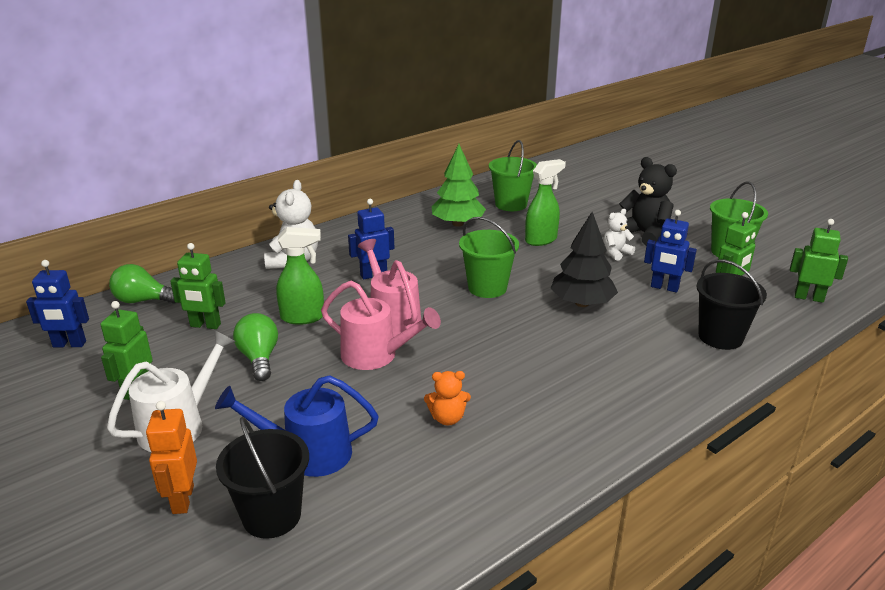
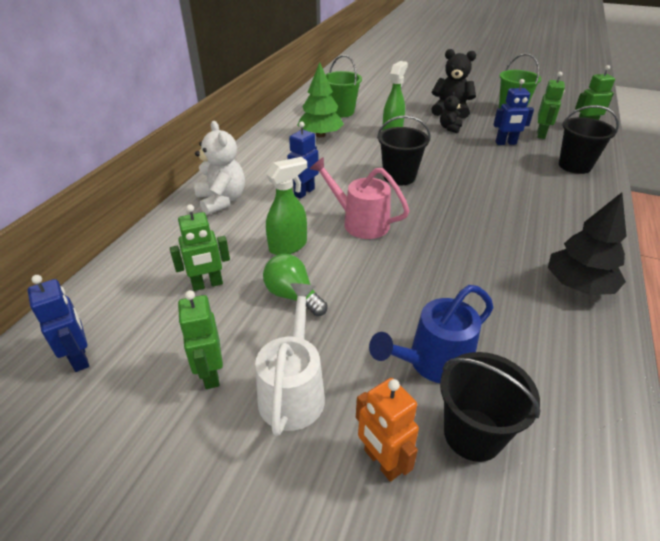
camera: 30 degrees left, 10 degrees up
blue robot [26,260,89,347] -> blue robot turned 90 degrees counterclockwise [27,275,89,372]
green light bulb [109,264,176,304] -> none
pink watering can [321,280,441,370] -> none
orange teddy bear [424,371,471,425] -> none
green bucket [459,217,519,298] -> black bucket [377,115,430,185]
black tree [550,212,618,307] -> black tree moved to [548,192,627,295]
white teddy bear [603,209,635,261] -> black teddy bear [440,92,462,133]

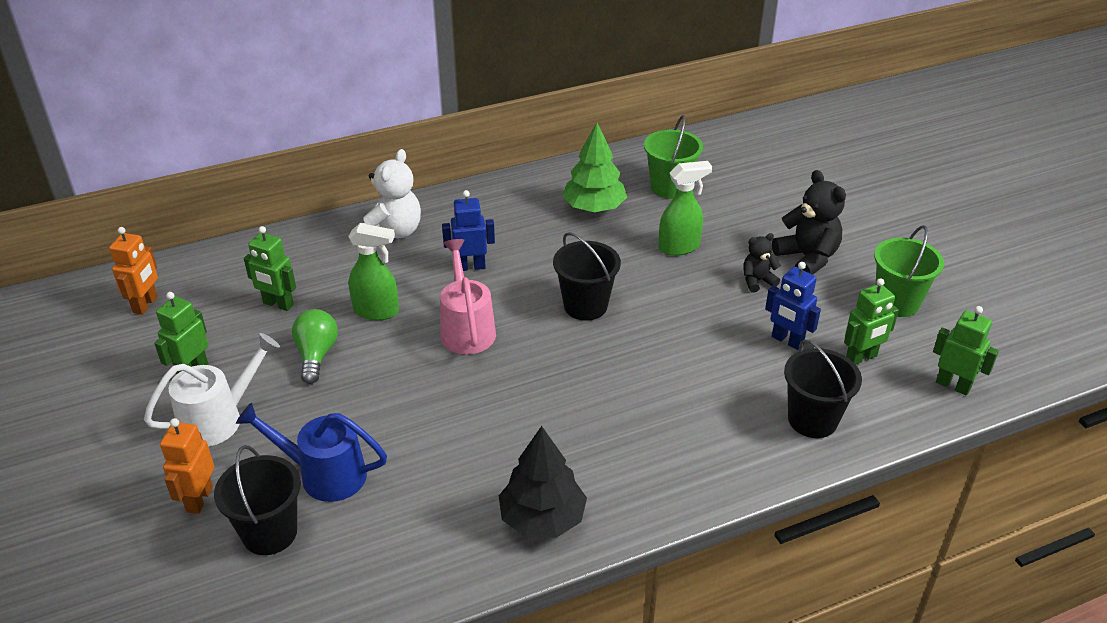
camera: 45 degrees right, 0 degrees up
blue robot [27,275,89,372] -> orange robot [109,227,158,315]

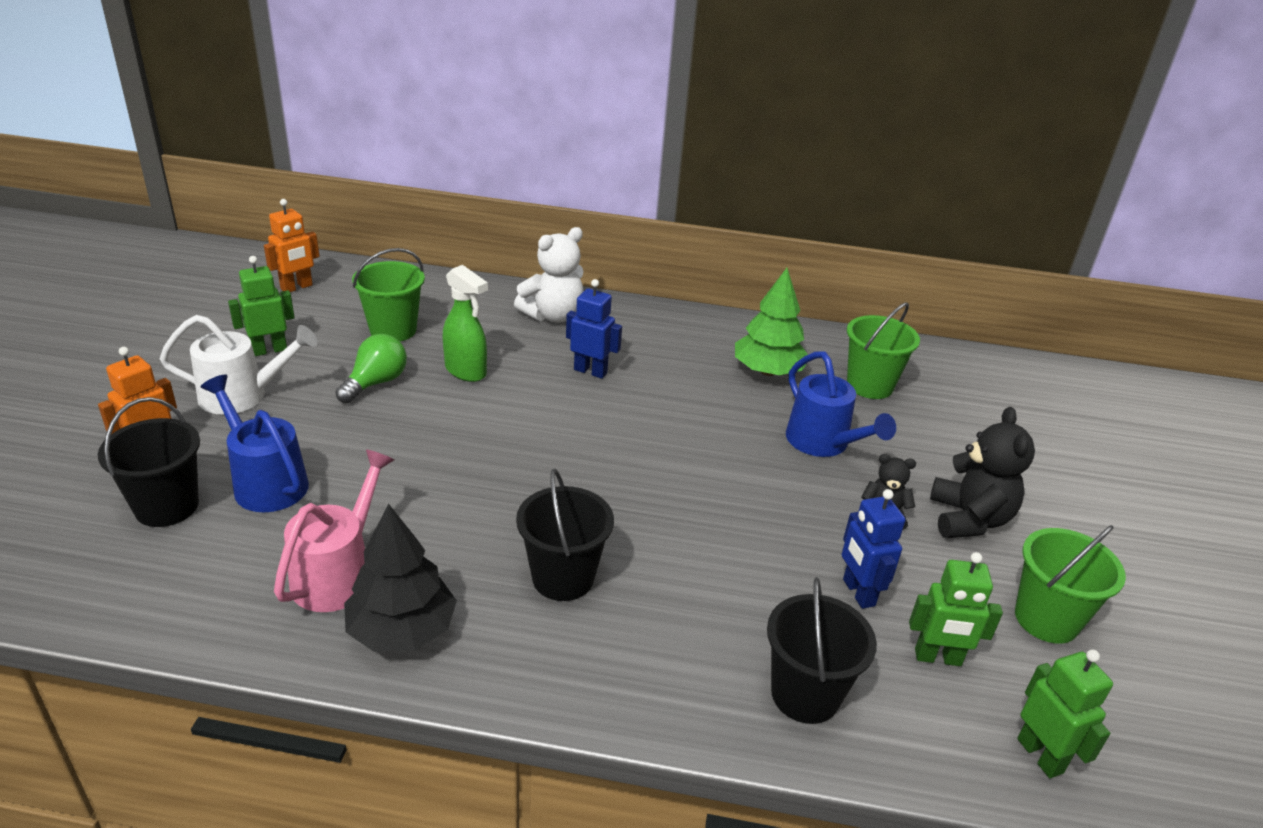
camera: 30 degrees right, 5 degrees down
green robot [244,226,296,311] -> green bucket [352,248,425,341]
pink watering can [440,239,496,354] -> pink watering can moved to [274,449,394,612]
black bucket [553,232,621,321] -> black bucket moved to [516,469,614,601]
green spray bottle [658,161,712,256] -> blue watering can [786,351,896,457]

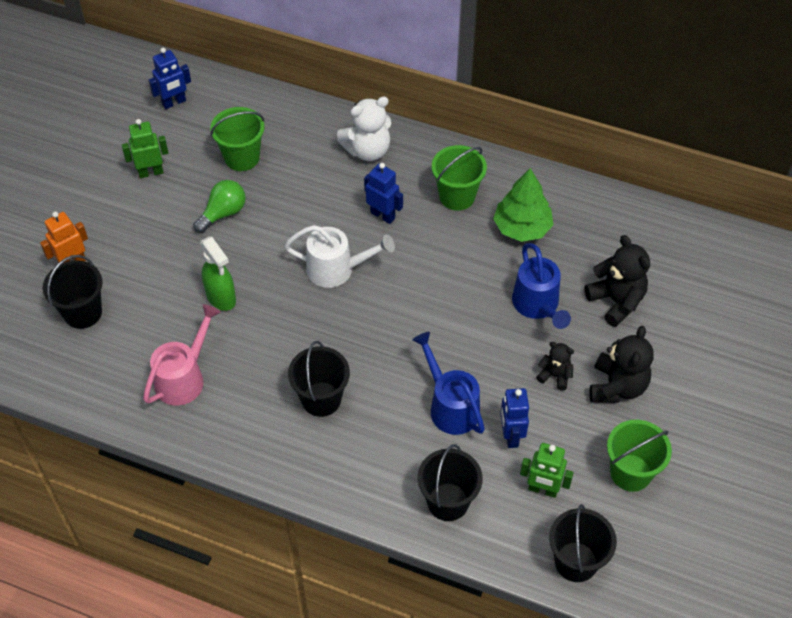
camera: 15 degrees right, 20 degrees up
white watering can [160,315,317,415] -> white watering can moved to [284,225,395,288]
blue watering can [201,375,309,512] -> blue watering can moved to [412,332,485,435]
orange robot [264,199,319,292] -> blue robot [149,48,191,109]
black tree [344,504,457,652] -> none
green spray bottle [442,265,488,382] -> green spray bottle moved to [200,237,236,311]
green bucket [847,303,920,399] -> green bucket moved to [432,145,487,211]
green robot [1017,649,1113,778] -> black bucket [549,504,617,582]
none -> black teddy bear [584,235,650,327]

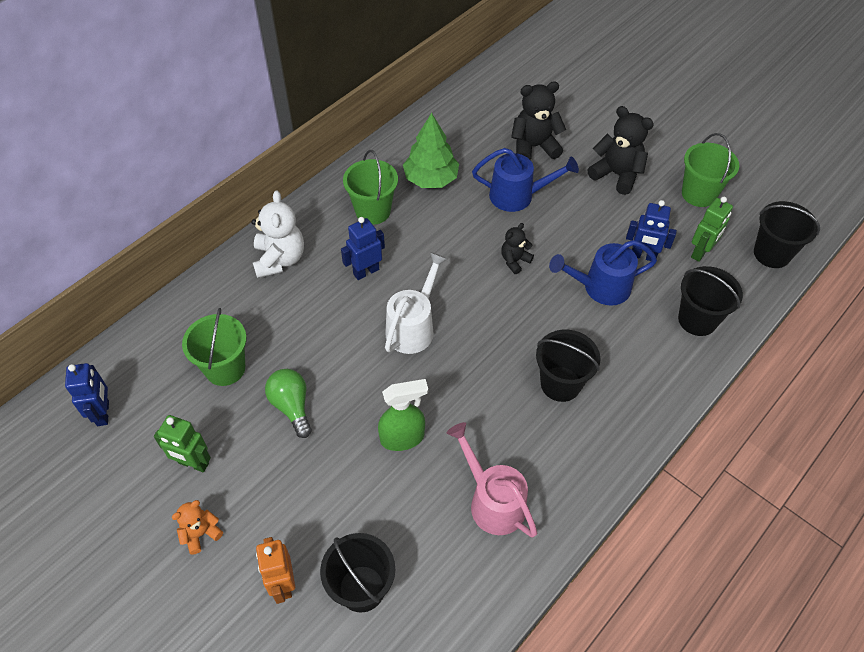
camera: 70 degrees left, 0 degrees up
green robot [122,119,168,178] -> green robot turned 75 degrees counterclockwise [154,415,211,472]
black teddy bear [536,342,574,391] -> black teddy bear moved to [501,223,534,274]
none -> orange teddy bear [172,500,223,555]

